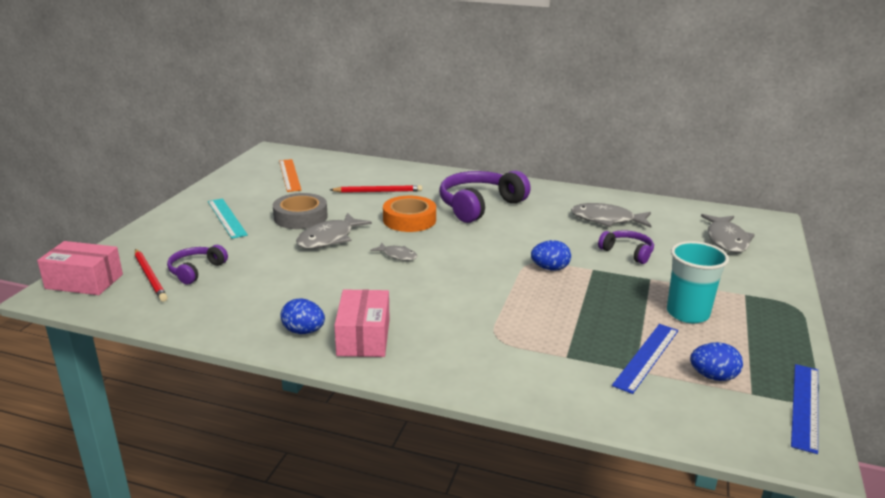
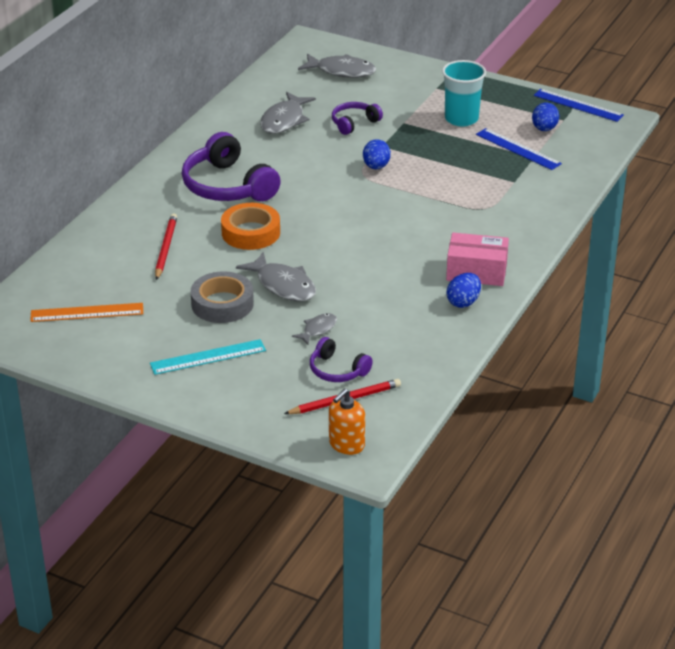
camera: 80 degrees left, 10 degrees up
pink box [37,241,123,295] -> orange soap dispenser [329,389,365,455]
grey fish [370,242,417,261] -> grey fish moved to [292,313,337,345]

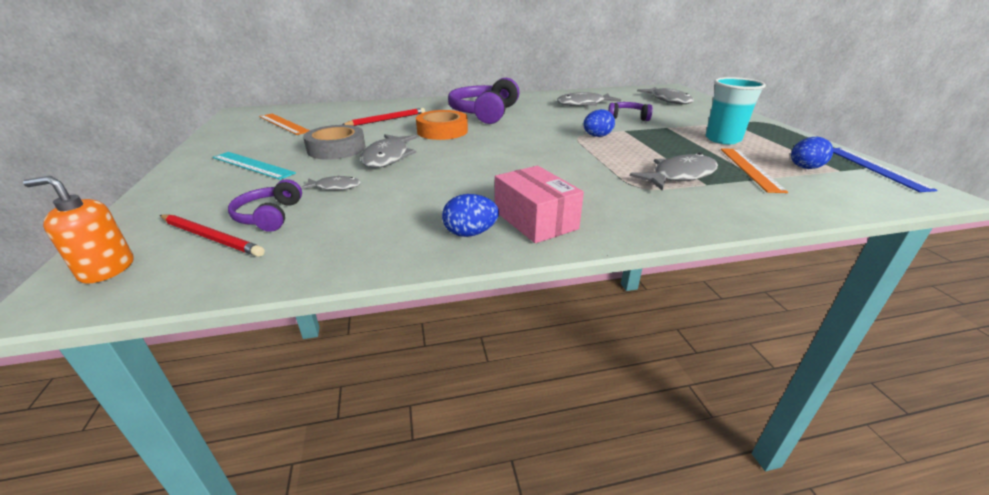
camera: 50 degrees right, 5 degrees down
blue ruler [476,128,562,170] -> orange ruler [721,148,788,193]
none -> grey fish [630,153,718,191]

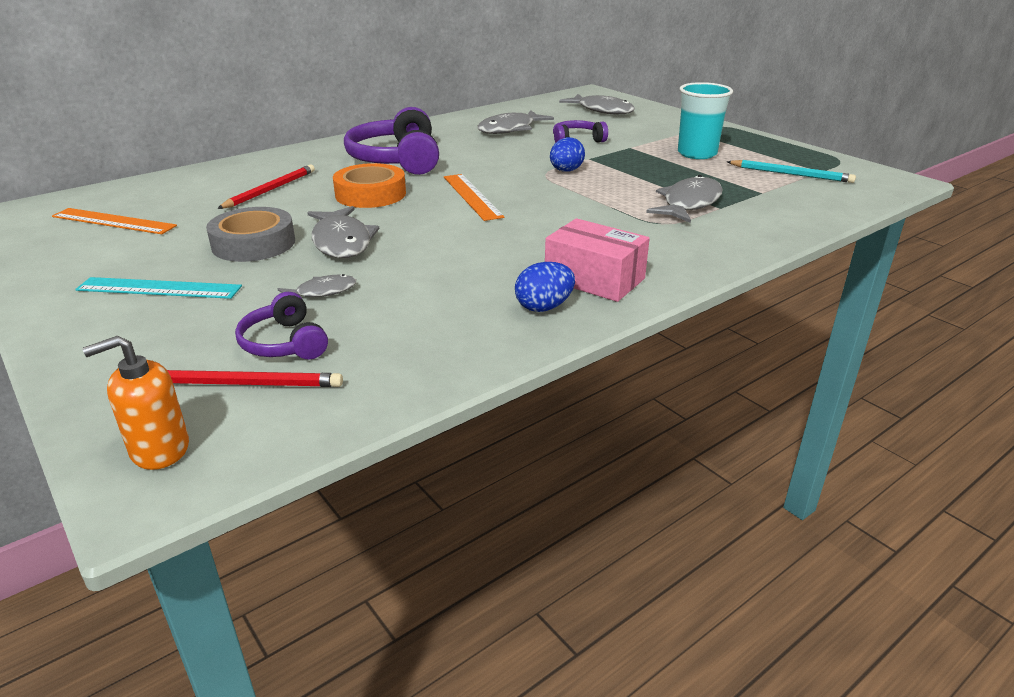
camera: 25 degrees left, 0 degrees up
orange ruler [721,148,788,193] -> orange ruler moved to [444,174,504,221]
blue egg [791,137,833,169] -> turquoise pencil [726,160,856,183]
blue ruler [833,148,938,192] -> none

